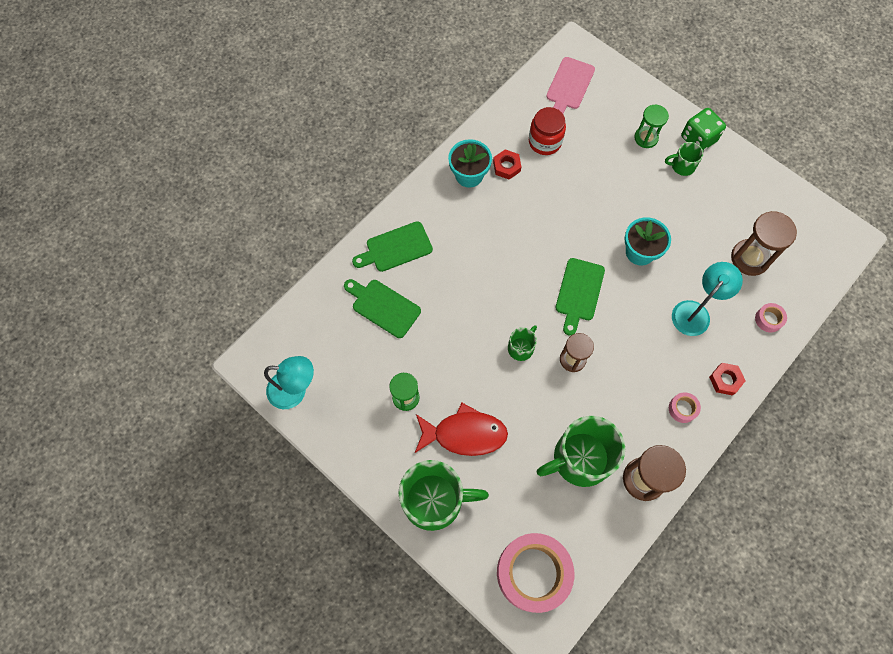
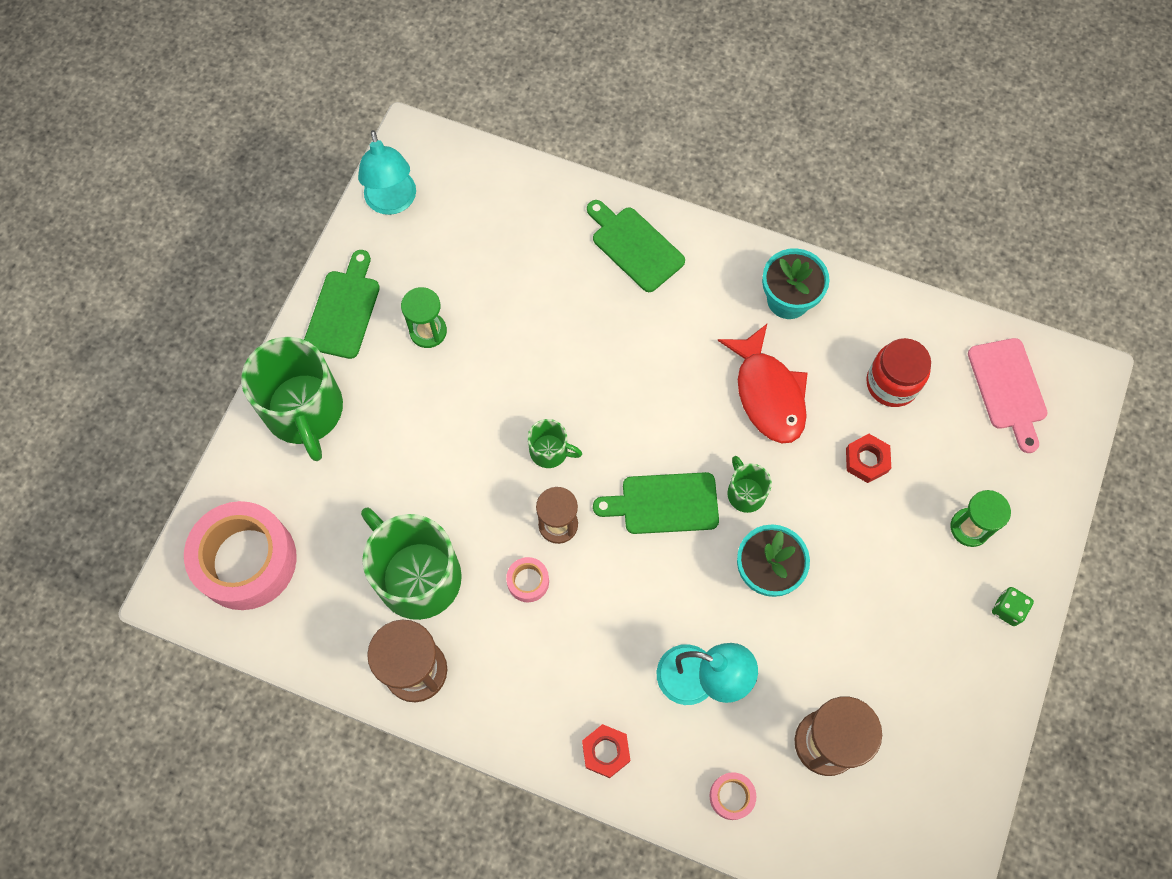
camera: 70 degrees right, 0 degrees up
green cutting board [344,279,421,338] -> green cutting board moved to [304,250,380,359]
red fish [415,403,508,456] -> red fish moved to [718,324,807,443]
red nut [493,149,521,180] -> red nut moved to [846,434,891,483]
pink cutting board [546,57,595,114] -> pink cutting board turned 105 degrees counterclockwise [968,338,1047,453]
green mug [665,142,703,176] -> green mug moved to [727,456,772,513]
pink tape [669,392,701,423] -> pink tape moved to [506,557,549,602]
green dice [681,108,726,151] -> green dice [992,587,1034,626], size x0.57

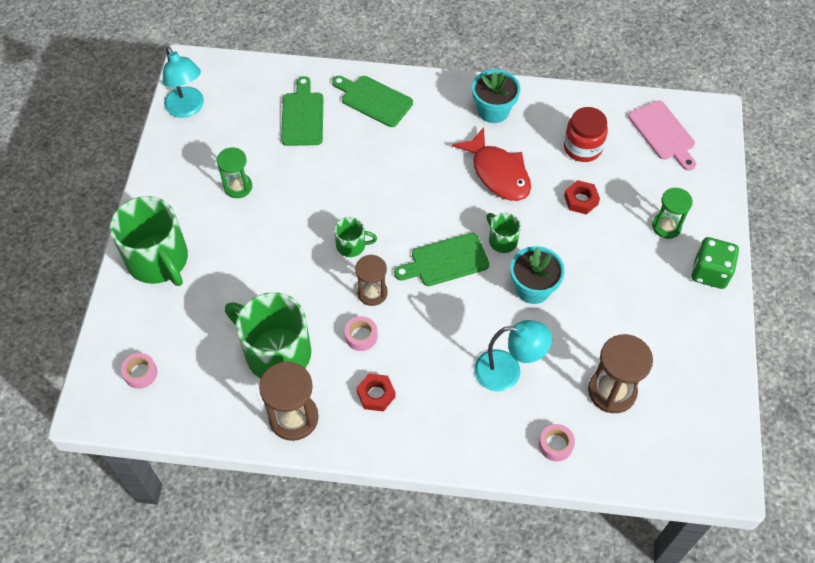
camera: 15 degrees left, 10 degrees down
pink tape [184,501,297,610] -> pink tape [121,353,157,389], size x0.42
green cutting board [304,250,380,359] -> green cutting board moved to [281,76,323,146]
red nut [582,724,630,778] -> red nut moved to [357,374,396,411]
green dice [992,587,1034,626] -> green dice [691,237,739,289], size x1.76

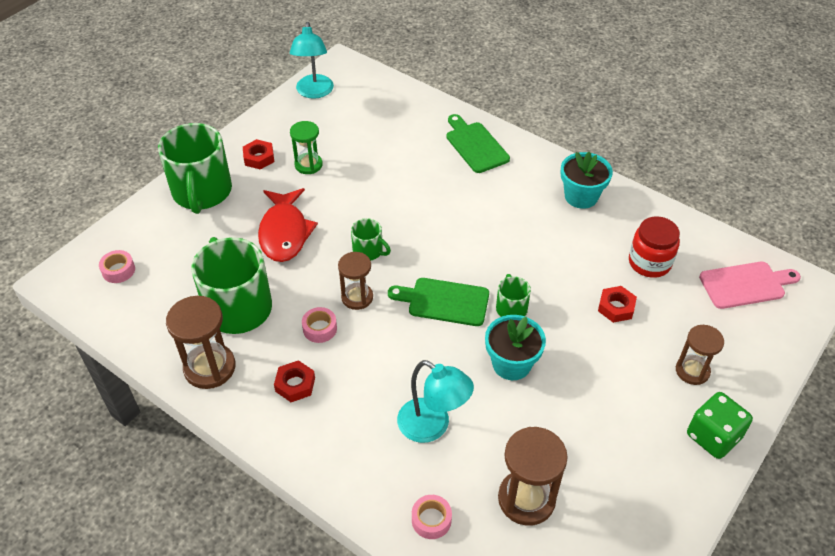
camera: 30 degrees right, 10 degrees down
green cutting board [281,76,323,146] -> none
red fish [452,127,531,201] -> red fish moved to [258,188,318,262]
pink cutting board [628,100,696,171] -> pink cutting board turned 105 degrees counterclockwise [699,262,801,309]
green hourglass [652,188,693,239] -> brown hourglass [676,325,724,385]
none -> red nut [243,139,274,170]

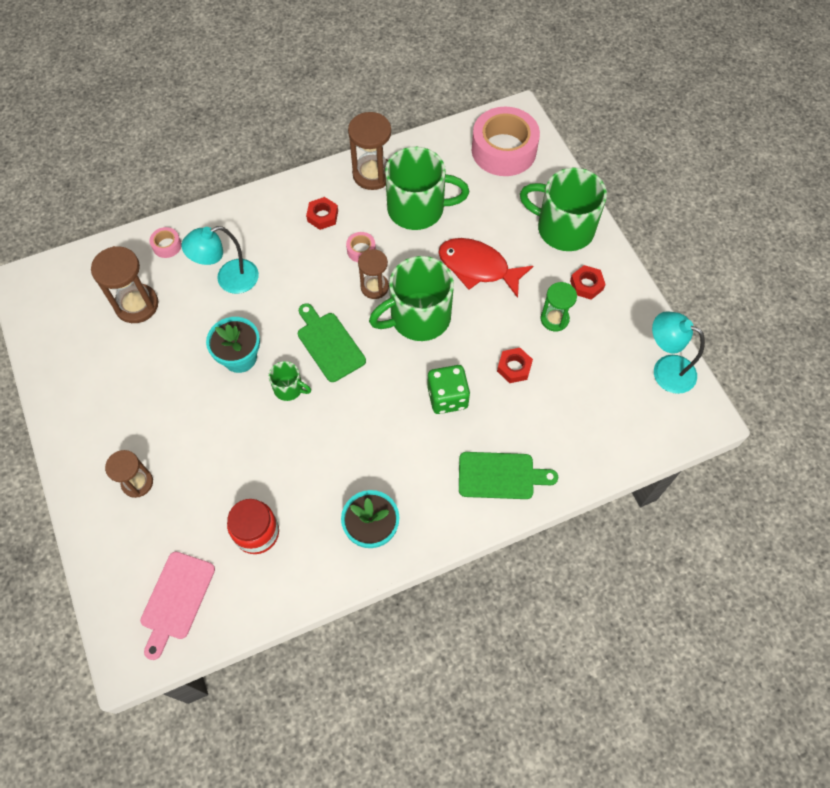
camera: 120 degrees right, 15 degrees up
pink tape [99,250,135,283] -> pink tape [472,107,540,176], size x2.40
green mug [351,218,391,260] -> green mug [369,256,454,341], size x2.12
green cutting board [388,278,489,326] -> green cutting board turned 75 degrees counterclockwise [298,303,366,382]
red nut [598,286,637,323] -> red nut moved to [497,348,533,383]
green dice [687,392,753,459] -> green dice moved to [427,365,470,414]

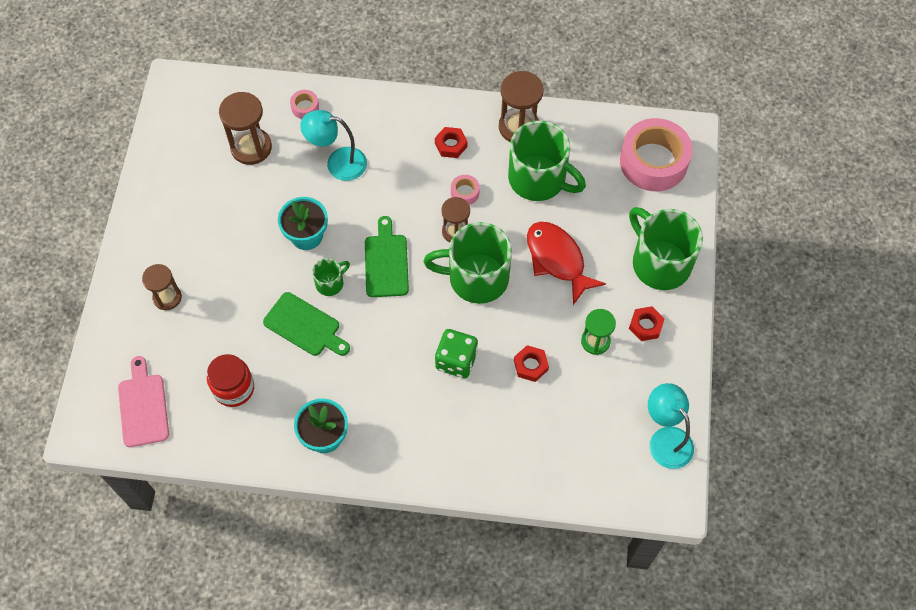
camera: 30 degrees right, 0 degrees up
pink cutting board [140,551,215,660] -> pink cutting board turned 120 degrees clockwise [118,356,169,447]
green mug [269,361,311,401] -> green mug turned 90 degrees counterclockwise [312,258,350,296]
green cutting board [459,452,558,499] -> green cutting board moved to [263,292,350,356]

